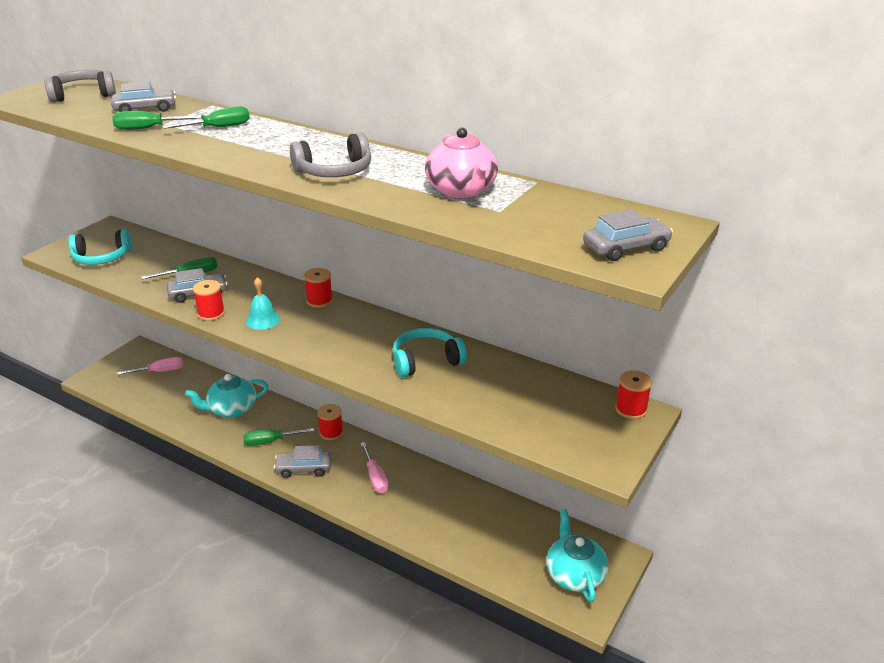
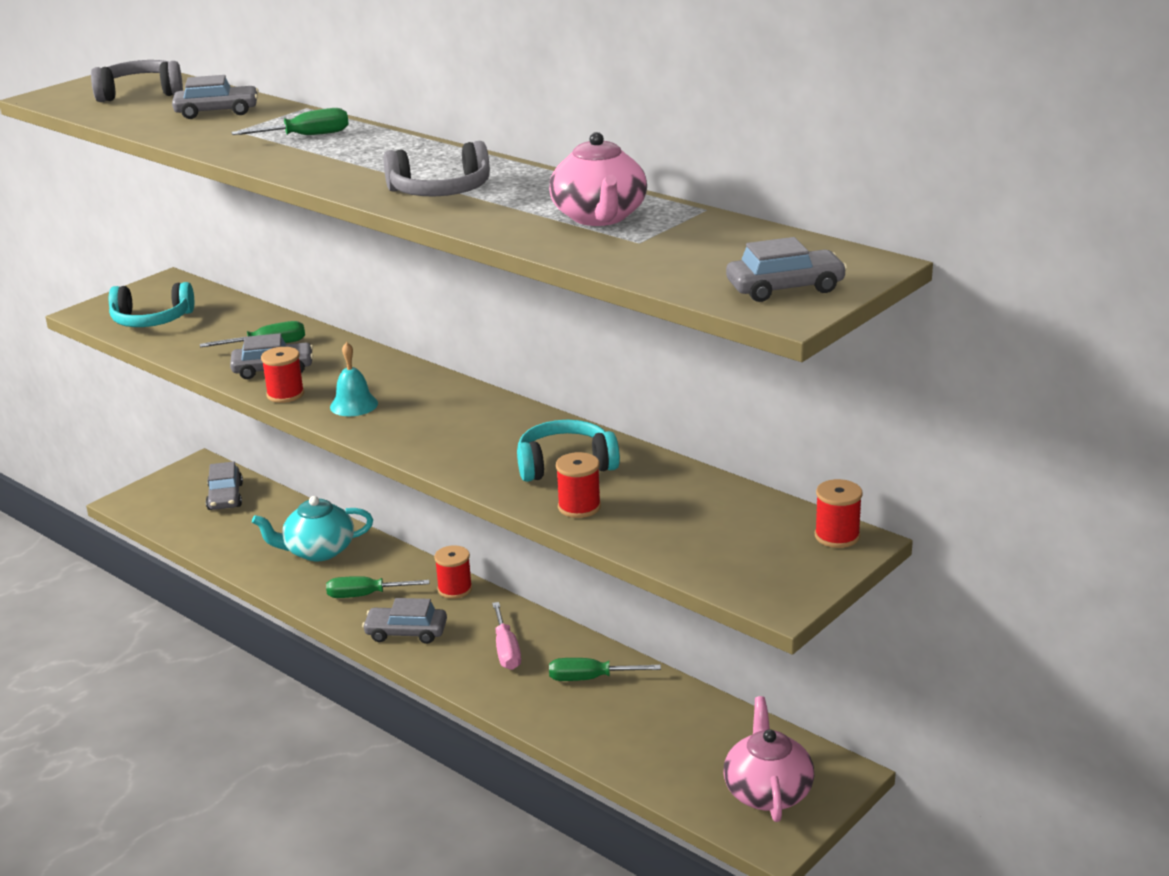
camera: 10 degrees right, 5 degrees down
green screwdriver [113,111,201,130] -> green screwdriver moved to [549,658,661,681]
pink screwdriver [117,357,183,375] -> grey car [206,462,243,510]
red spool [304,268,333,308] -> red spool moved to [556,452,601,518]
turquoise teapot [546,509,608,602] -> pink teapot [724,696,814,822]

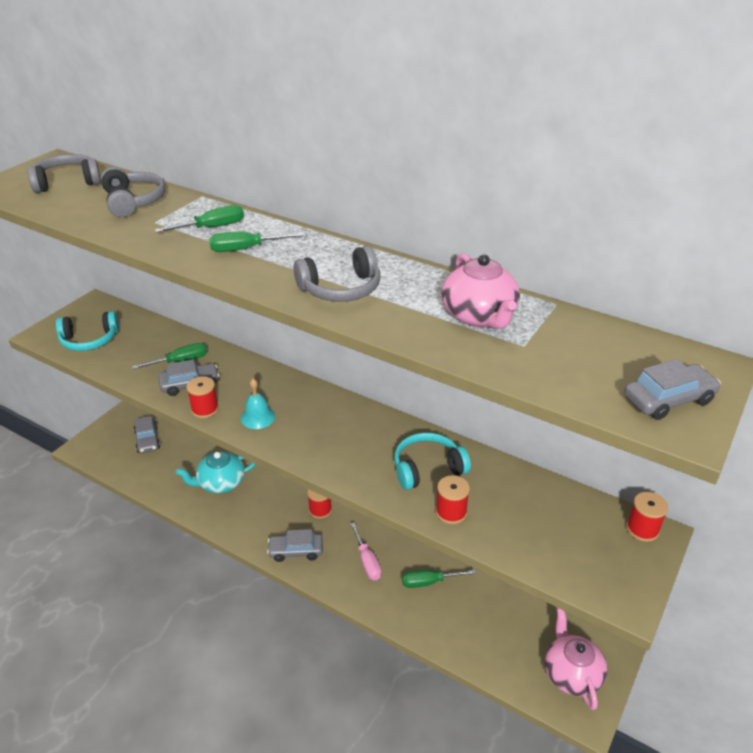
camera: 10 degrees left, 10 degrees up
grey car [172,75,259,119] -> grey headphones [101,167,165,217]
green screwdriver [326,576,430,598] -> green screwdriver moved to [209,232,303,252]

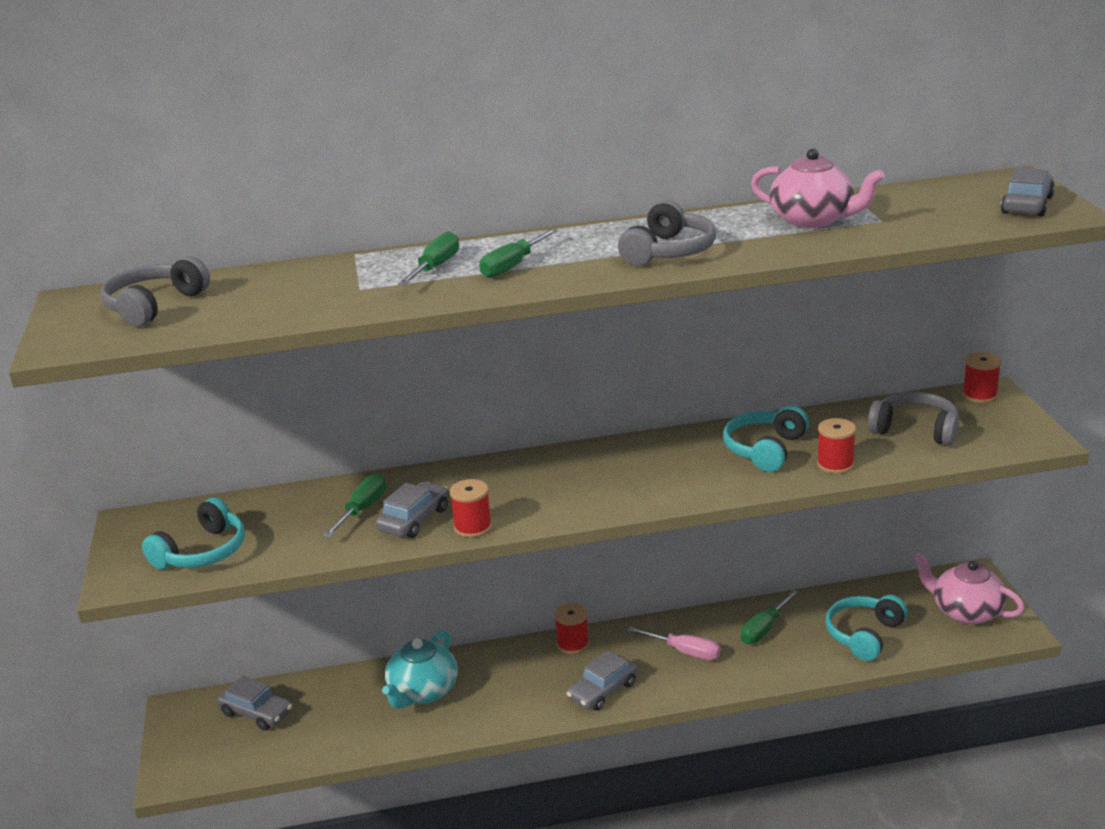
camera: 40 degrees left, 10 degrees down
grey headphones [101,167,165,217] -> grey headphones moved to [868,392,959,446]
turquoise bell [241,379,275,429] -> none
none -> turquoise headphones [825,595,908,661]

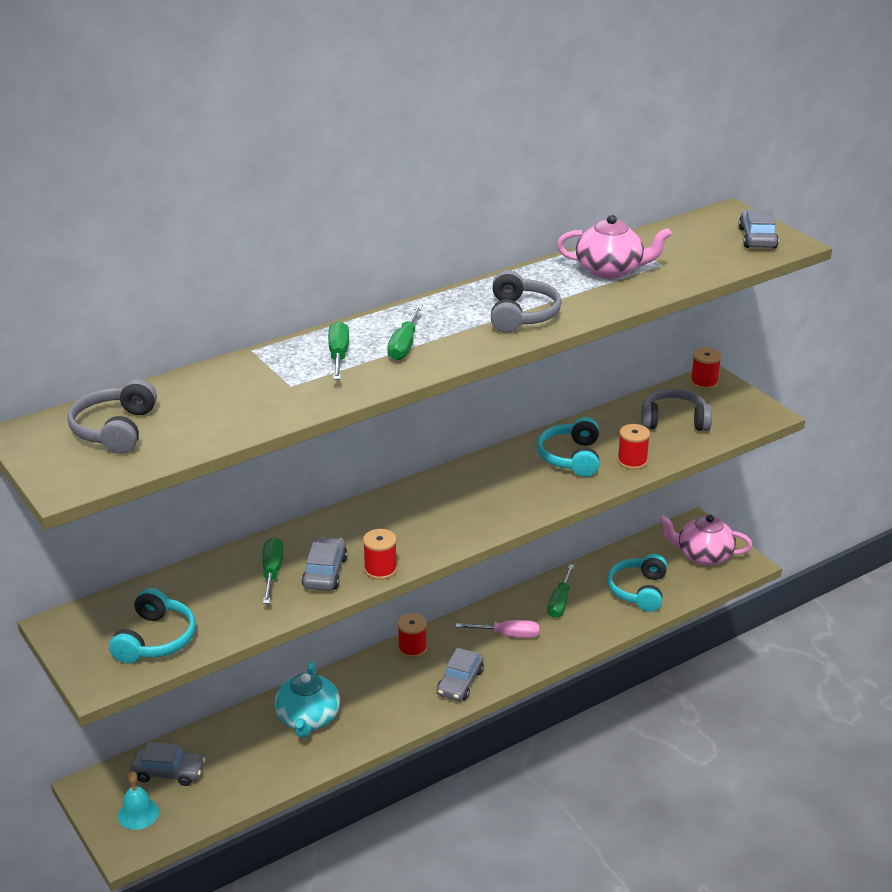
camera: 25 degrees left, 5 degrees up
none -> turquoise bell [118,771,159,830]

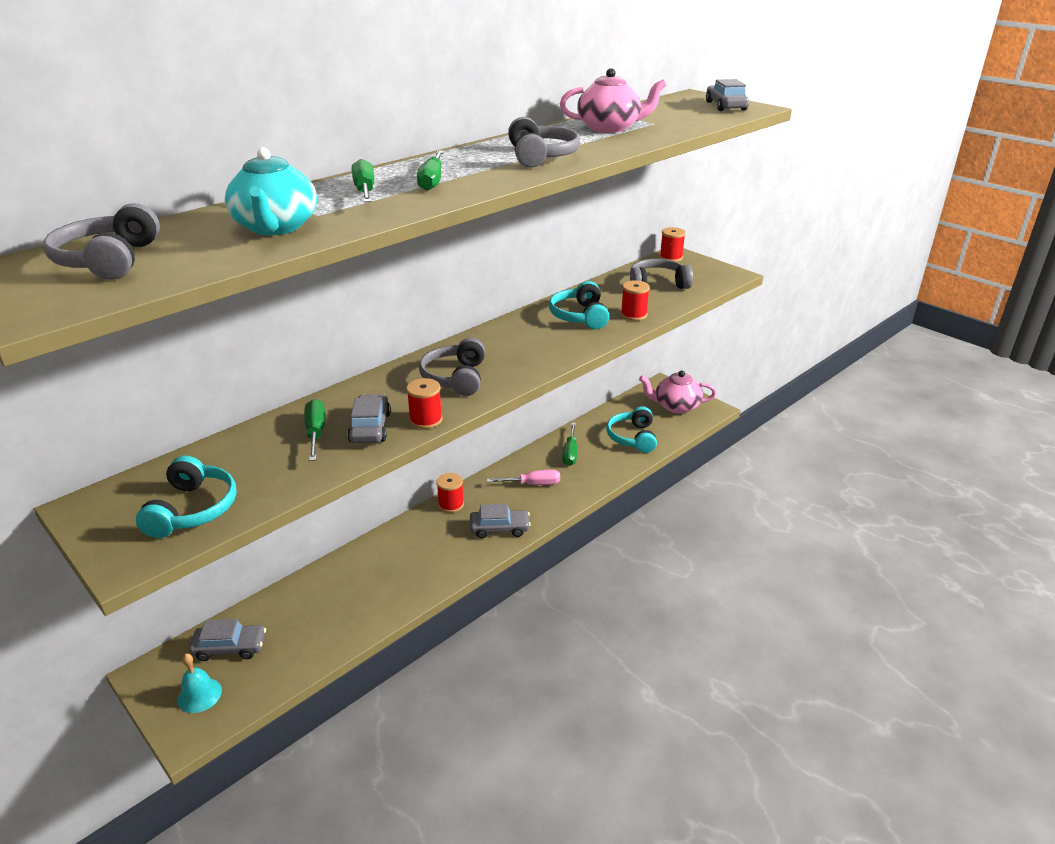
camera: 10 degrees left, 0 degrees up
turquoise teapot [275,662,340,738] -> turquoise teapot moved to [225,147,317,235]
grey car [437,648,484,701] -> grey car turned 105 degrees counterclockwise [470,504,531,538]
none -> grey headphones [419,338,485,396]

